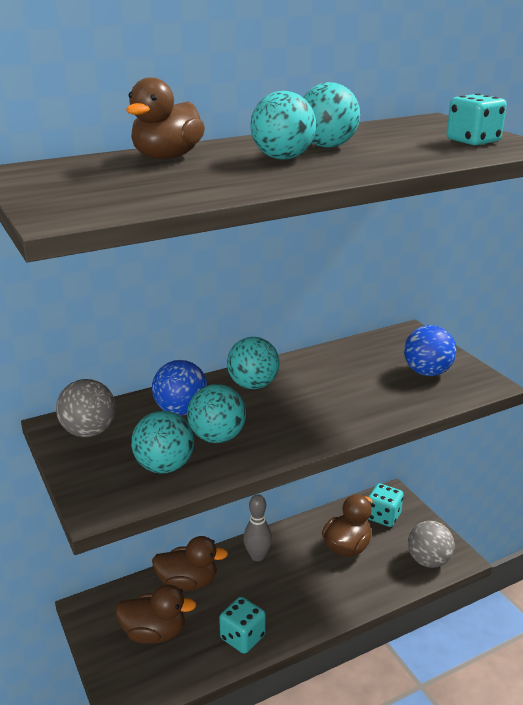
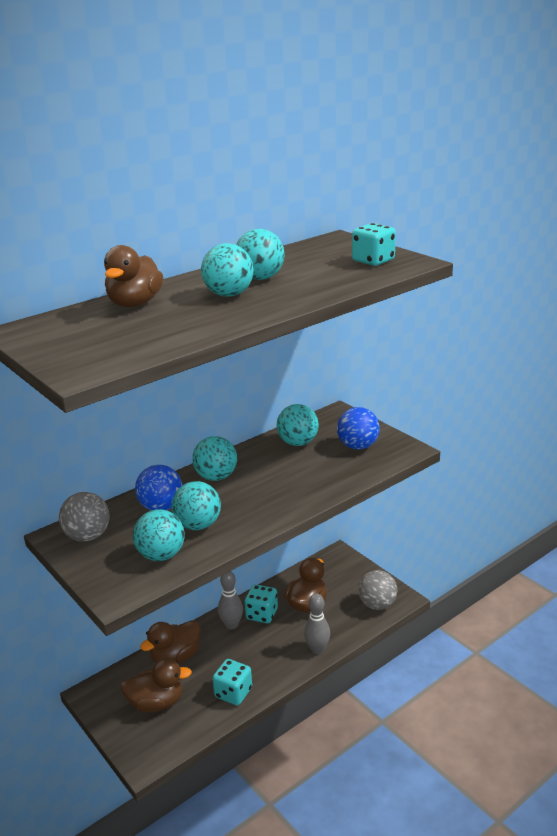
camera: 10 degrees left, 0 degrees up
brown duck [152,536,228,592] -> brown duck turned 150 degrees clockwise [140,620,200,664]
turquoise dice [369,483,403,527] -> turquoise dice moved to [245,584,278,623]
none -> turquoise ball [277,404,319,446]
none -> grey bowling pin [304,593,330,654]

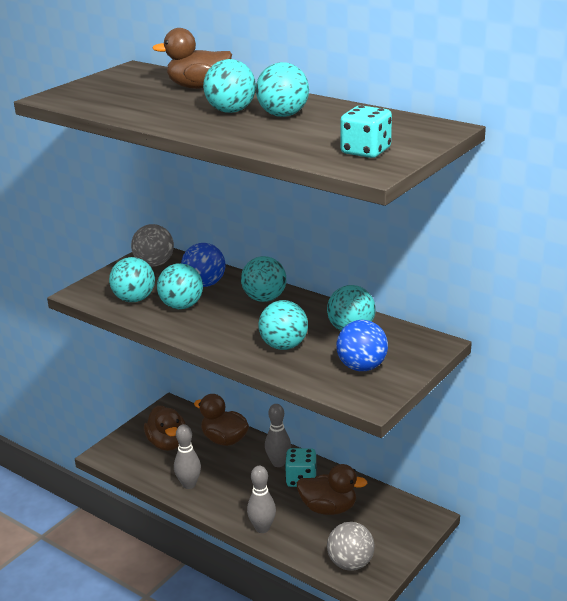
camera: 75 degrees right, 0 degrees up
turquoise dice [212,659,252,706] -> grey bowling pin [174,424,201,489]
none -> turquoise ball [258,300,308,350]

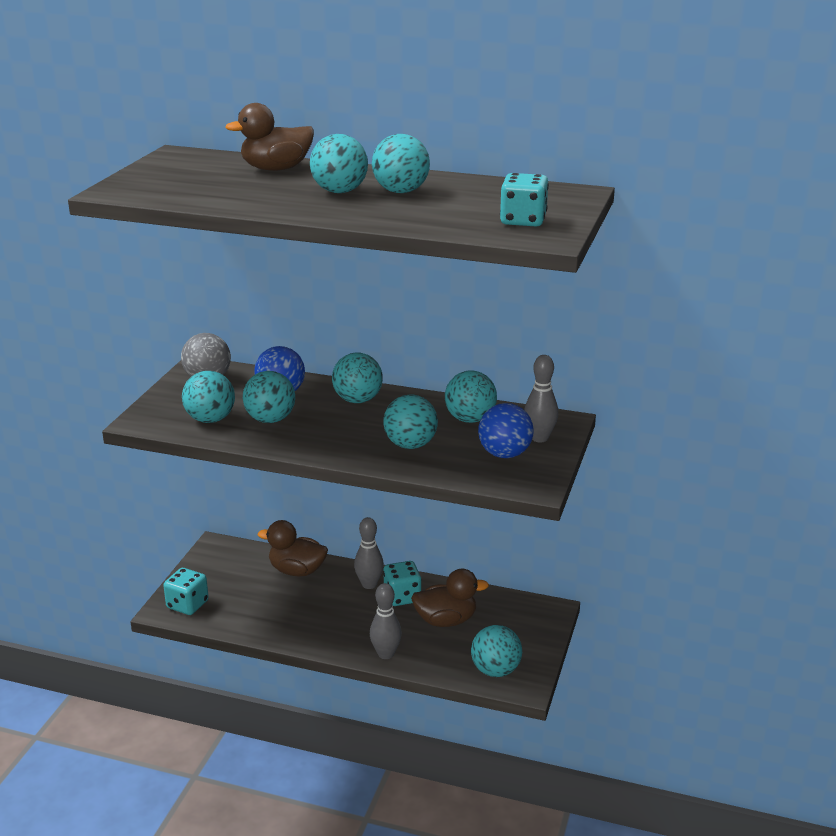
camera: 20 degrees left, 0 degrees up
brown duck [144,405,186,451] -> none
grey bowling pin [174,424,201,489] -> grey bowling pin moved to [524,355,558,442]
grey ball [327,522,375,571] -> turquoise ball [471,625,522,677]
none -> turquoise dice [163,568,209,615]

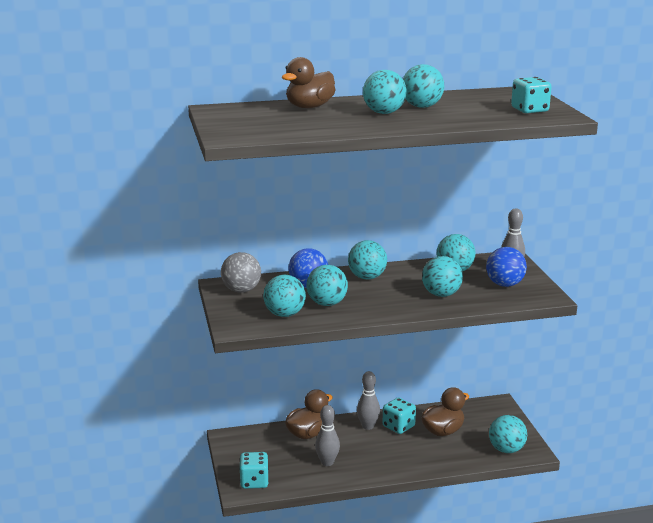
camera: 30 degrees left, 5 degrees down
brown duck [258,520,328,576] -> brown duck turned 150 degrees clockwise [285,389,333,439]
grey bowling pin [370,583,402,659] -> grey bowling pin moved to [315,405,340,466]

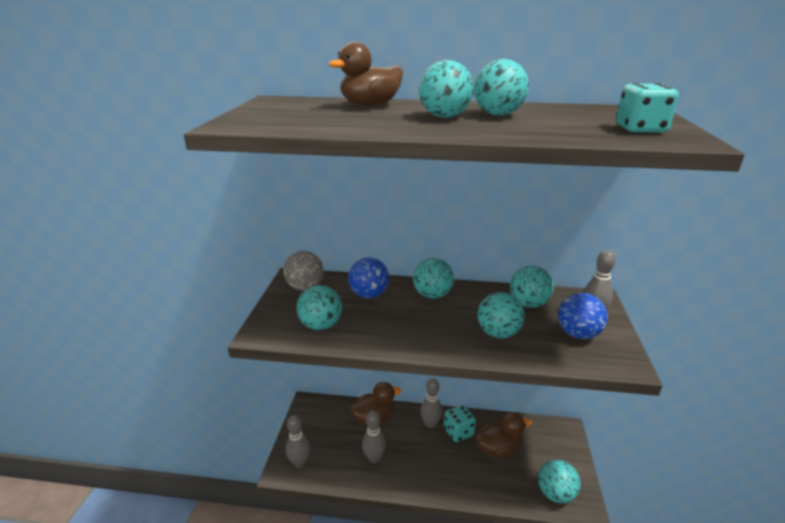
camera: 20 degrees right, 5 degrees up
turquoise dice [239,452,269,489] -> grey bowling pin [286,415,310,468]
turquoise ball [306,265,348,306] -> none

